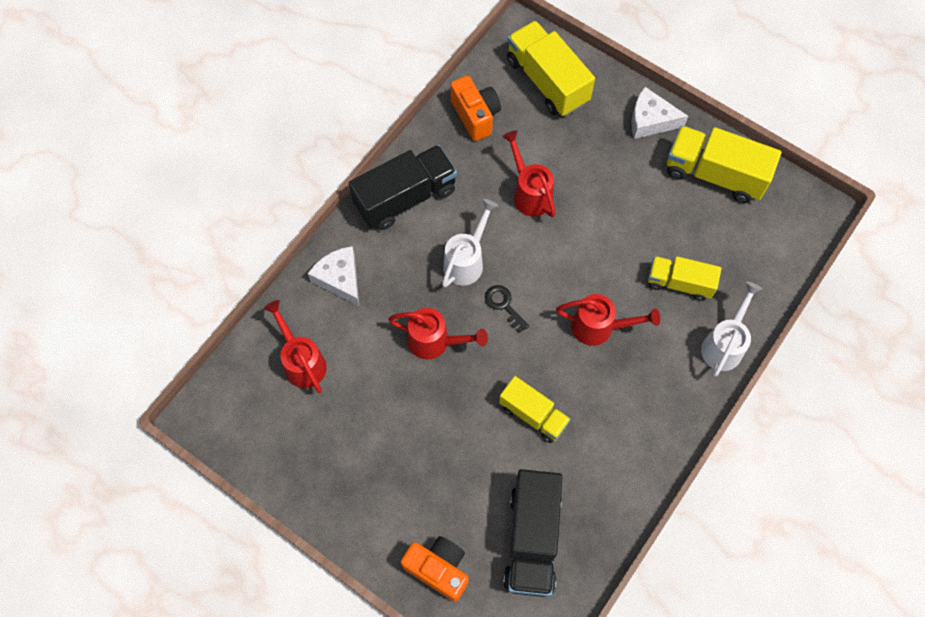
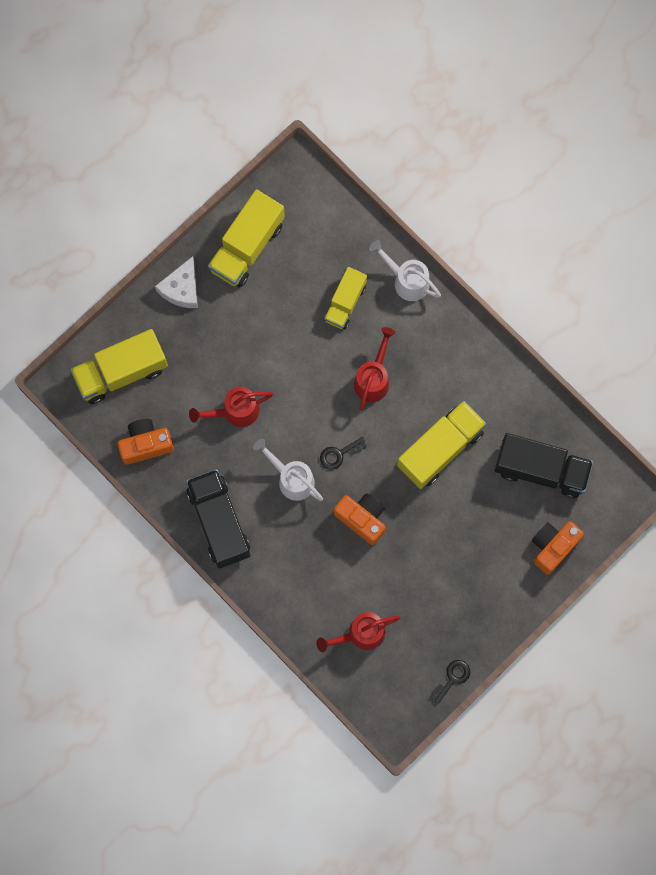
camera: 80 degrees left, 10 degrees up
white cheese [308,246,359,306] -> none
red watering can [388,308,488,359] -> orange camera [334,493,385,545]
yellow truck [499,376,571,443] -> yellow truck [397,401,486,489], size x1.58
none -> black key [430,660,470,704]

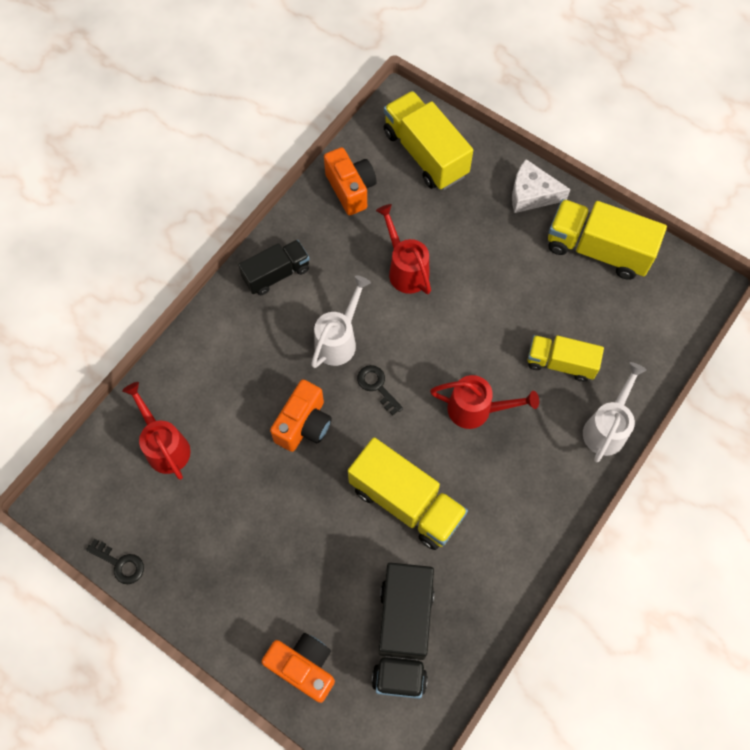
camera: 80 degrees right, 10 degrees down
black truck [186,469,250,568] -> black truck [238,240,310,295], size x0.63

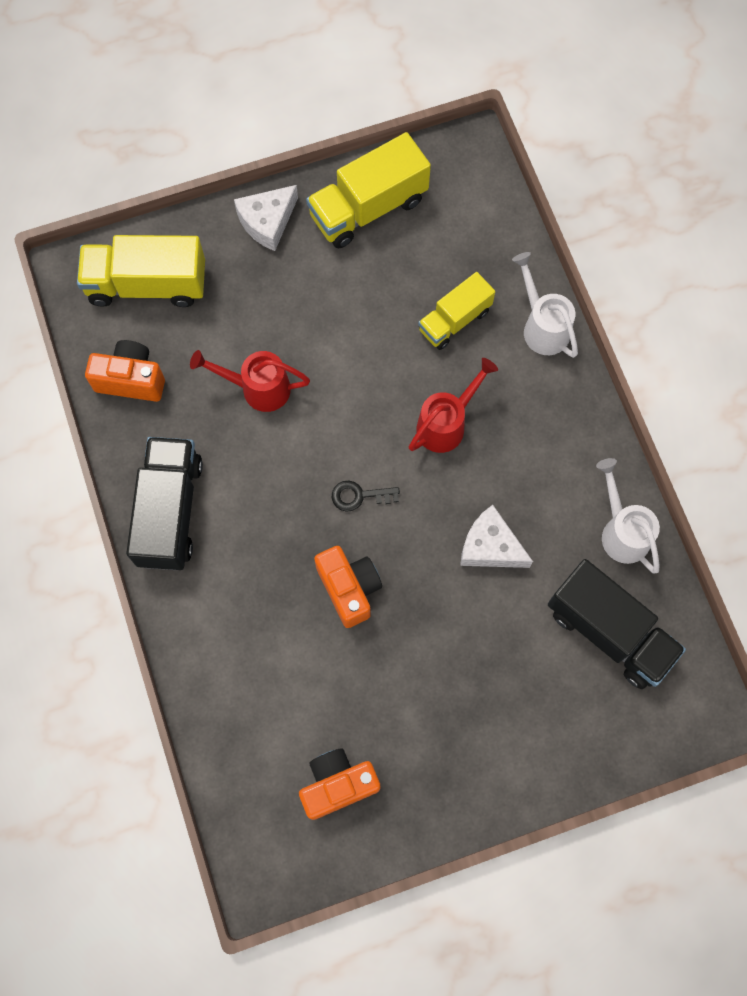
camera: 55 degrees left, 5 degrees up
black key [86,539,144,584] -> none
red watering can [122,382,191,480] -> none
black truck [238,240,310,295] -> black truck [126,437,203,570], size x1.58
orange camera [261,633,335,703] -> orange camera moved to [299,748,381,820]
white watering can [311,275,371,368] -> white watering can moved to [596,458,660,573]
yellow truck [348,437,468,550] -> white cheese [460,505,533,568]

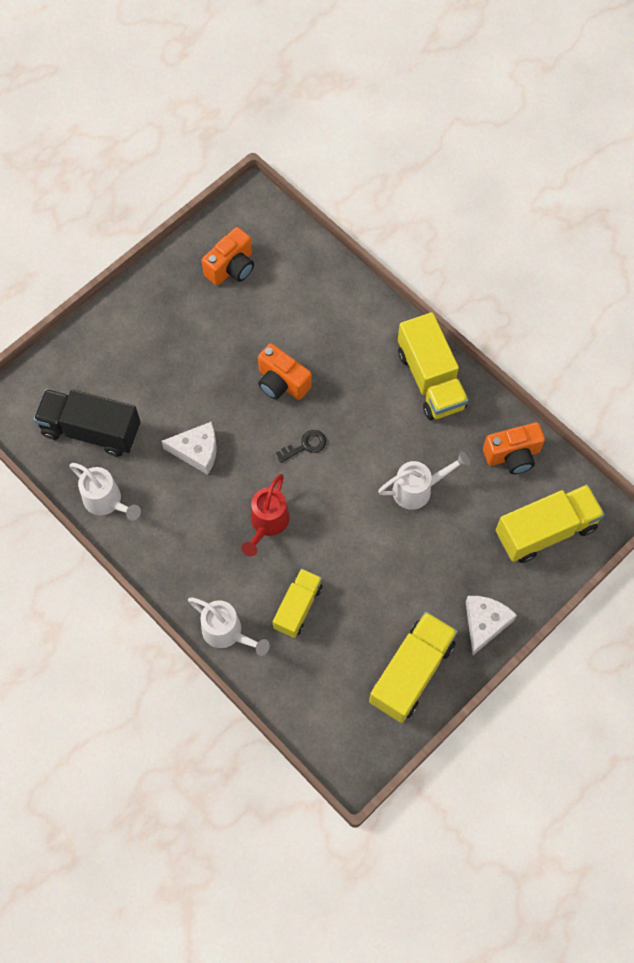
camera: 155 degrees right, 5 degrees down
black truck [126,437,203,570] -> yellow truck [398,312,469,420]
red watering can [190,350,310,412] -> white watering can [378,451,470,510]

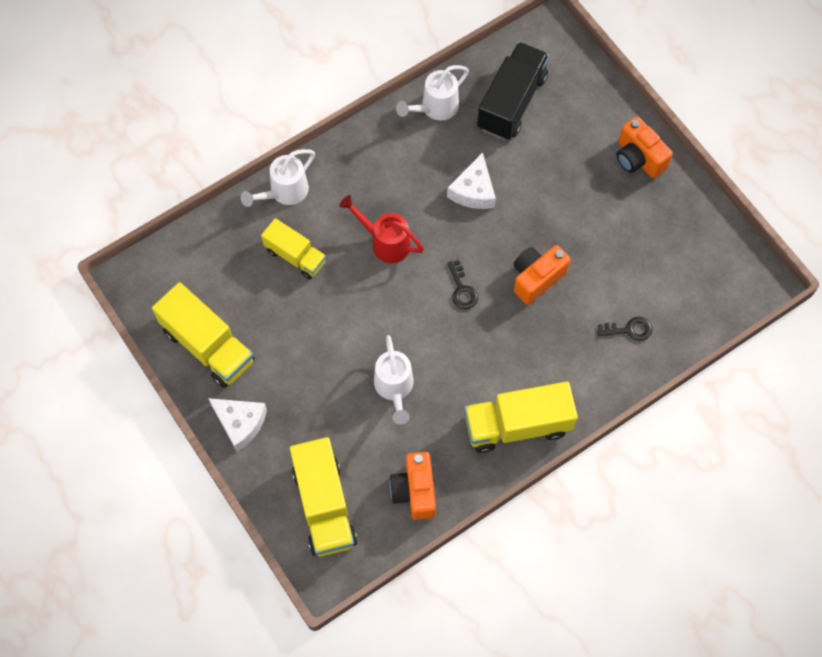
camera: 100 degrees right, 0 degrees up
orange camera [202,227,254,286] -> orange camera moved to [617,116,673,178]
none -> black key [598,317,652,341]

